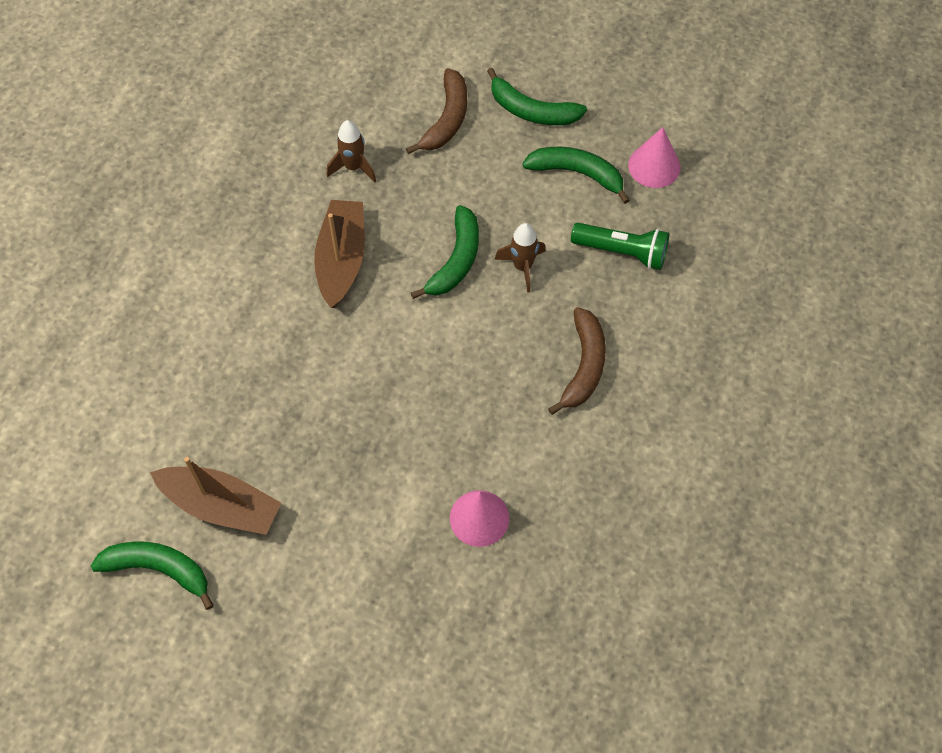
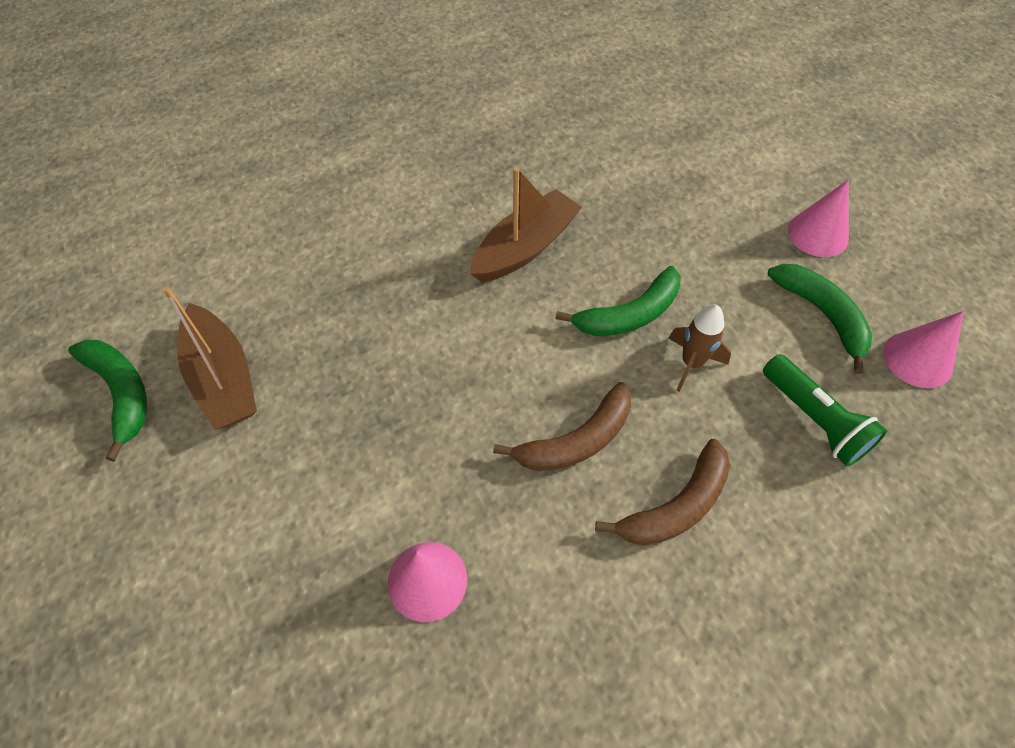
camera: 40 degrees right, 5 degrees down
brown rocket [327,120,376,183] -> none
brown banana [406,68,467,154] -> brown banana moved to [493,382,631,471]
green banana [487,68,587,125] -> pink cone [788,180,849,257]

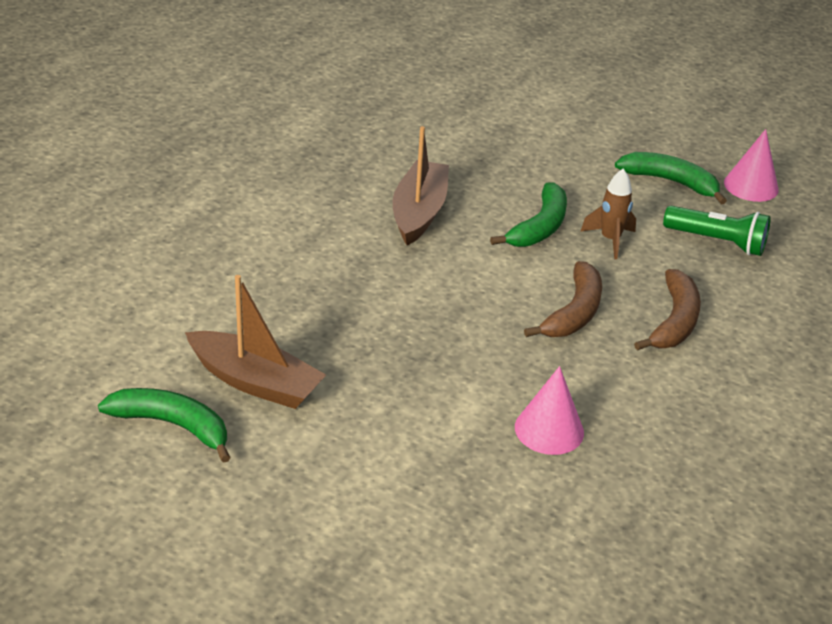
camera: 35 degrees left, 20 degrees down
pink cone [788,180,849,257] -> none

